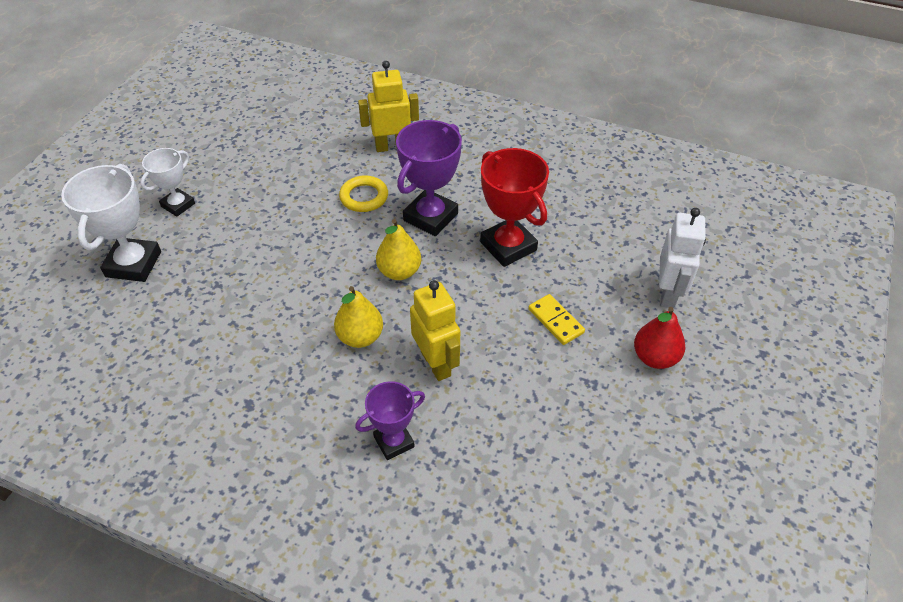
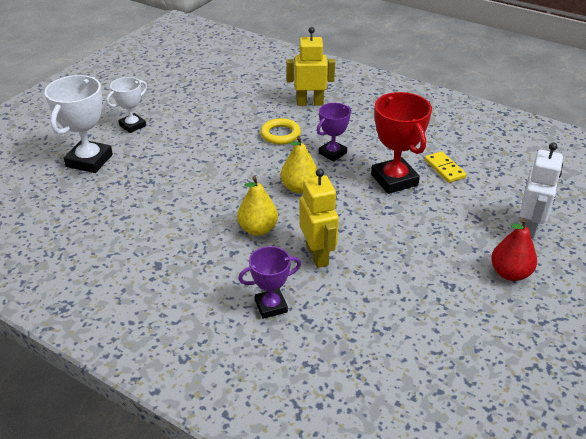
camera: 10 degrees right, 10 degrees down
purple trophy [396,120,462,236] -> purple trophy [317,103,351,162], size x0.61
yellow domino [528,294,585,345] -> yellow domino moved to [425,151,467,183]

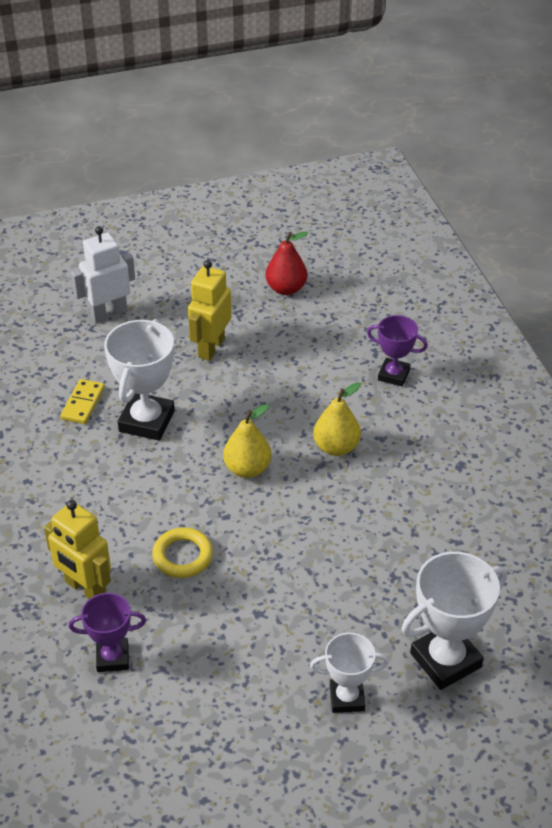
camera: 140 degrees left, 5 degrees up
yellow robot [299,168,339,268] -> yellow robot moved to [188,260,232,361]
purple trophy [317,103,351,162] -> purple trophy moved to [69,593,146,672]
red trophy [371,92,432,194] -> white trophy [104,319,175,441]
red pear [491,218,537,281] -> red pear moved to [265,231,308,295]

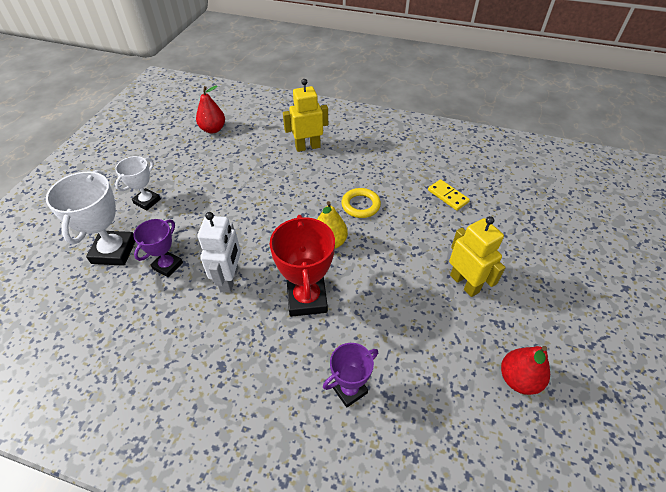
camera: 125 degrees right, 5 degrees up
purple trophy [69,593,146,672] -> purple trophy moved to [133,219,183,277]
white robot [71,226,135,323] -> white robot moved to [198,212,241,293]
white trophy [104,319,175,441] -> none
yellow ring [152,528,213,578] -> yellow ring moved to [341,188,381,218]
yellow pear [313,382,361,456] -> red trophy [270,215,335,317]
none -> red pear [196,85,225,133]

